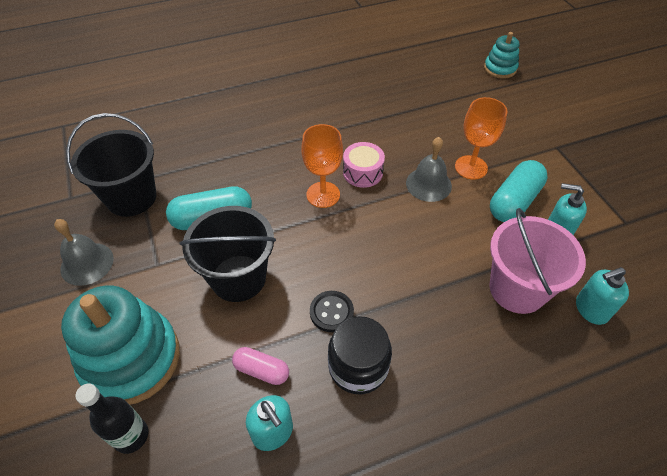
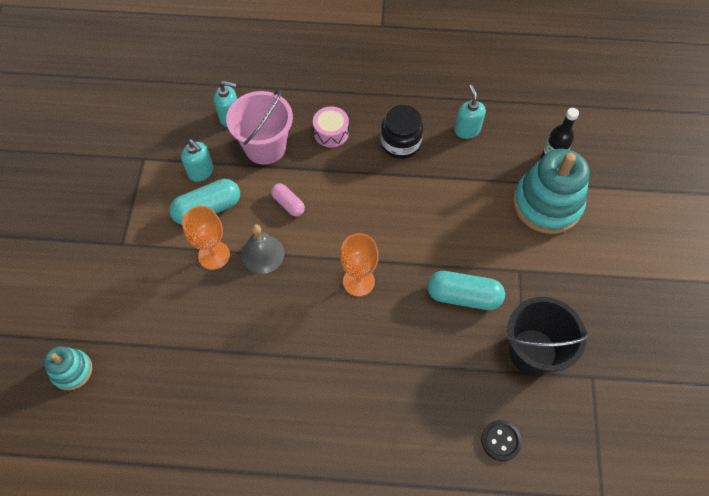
camera: 155 degrees left, 10 degrees up
grey bell [54,219,114,286] -> none
black bucket [180,206,276,302] -> none
pink capsule [232,347,289,385] -> pink capsule moved to [271,183,305,216]
black button [310,291,354,332] -> black button moved to [481,420,522,461]
pink drum [343,142,385,188] -> pink drum moved to [313,106,349,148]

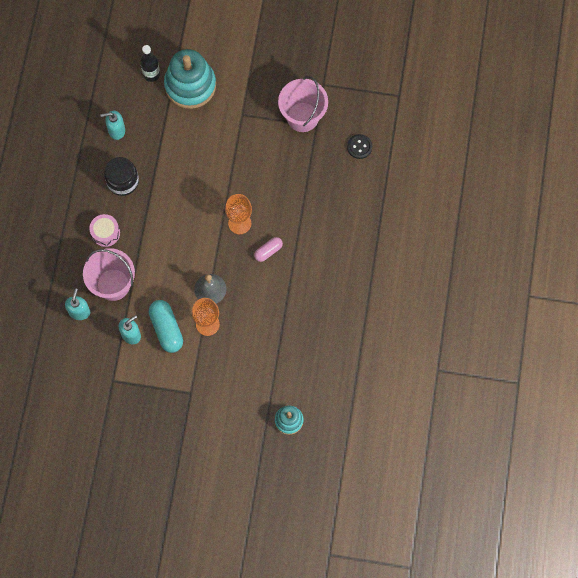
camera: 85 degrees left, 10 degrees up
pink capsule [271,183,305,216] -> pink capsule moved to [254,237,283,262]
turquoise capsule [427,271,505,310] -> none
black bucket [507,297,589,375] -> pink bucket [278,76,328,132]

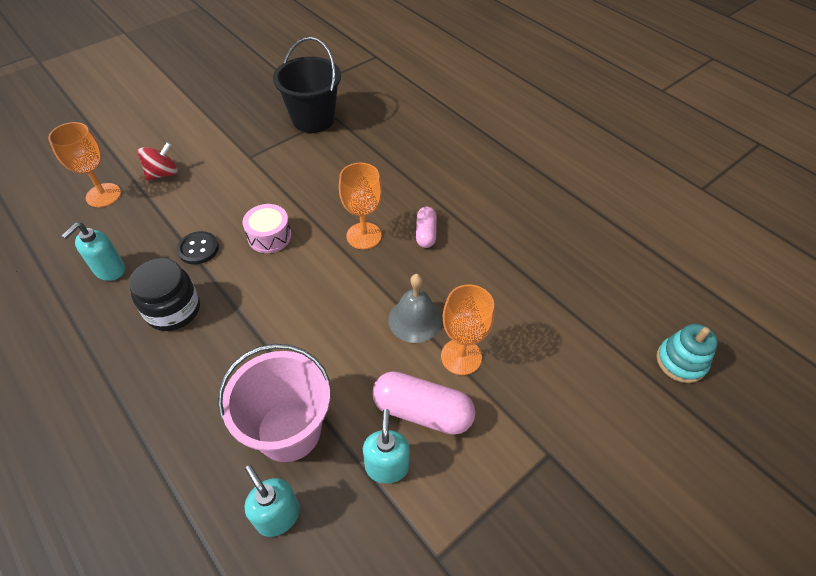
camera: 50 degrees left, 20 degrees down
pink drum [89,214,120,247] -> pink drum moved to [242,204,292,253]
black bottle [140,45,160,82] -> orange goblet [48,122,121,207]
turquoise capsule [149,300,183,353] -> pink capsule [372,371,475,435]
turquoise stacking toy [164,49,216,109] -> red spinning top [137,142,178,181]
pink bucket [278,76,328,132] -> black bucket [273,37,341,133]
black button [347,134,372,159] -> black button moved to [177,231,219,265]

